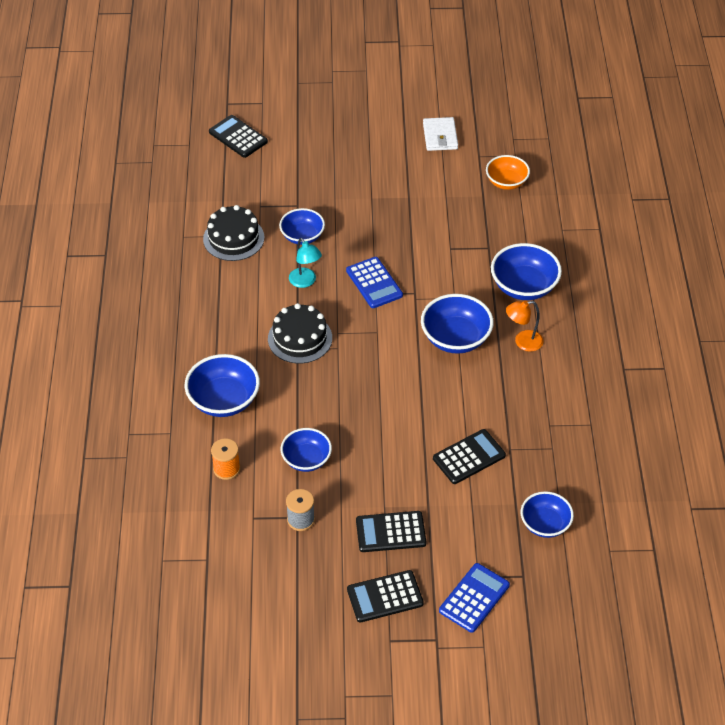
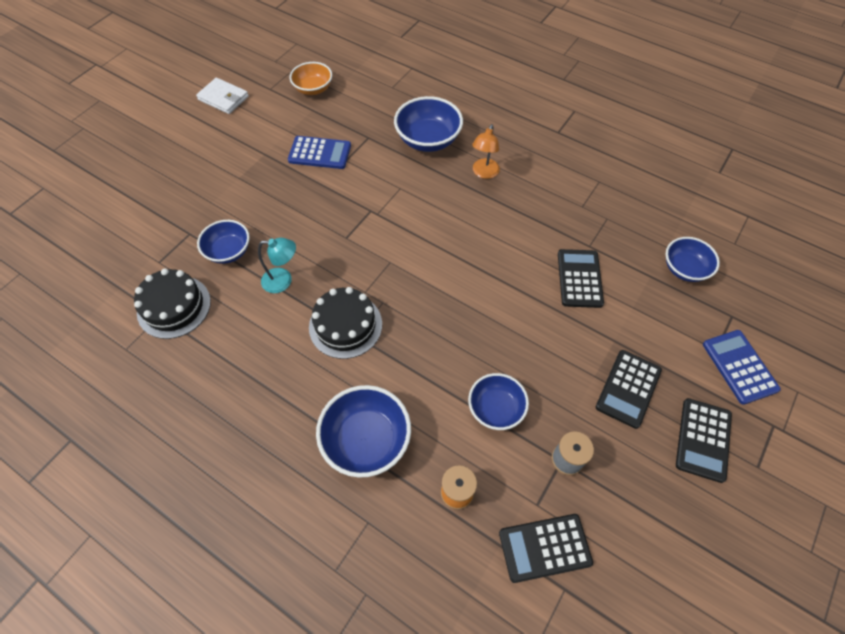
camera: 55 degrees left, 10 degrees up
black calculator [209,115,268,158] -> black calculator moved to [499,514,593,583]
blue calculator [346,257,403,308] -> blue calculator moved to [288,136,351,169]
blue bowl [421,294,493,354] -> none

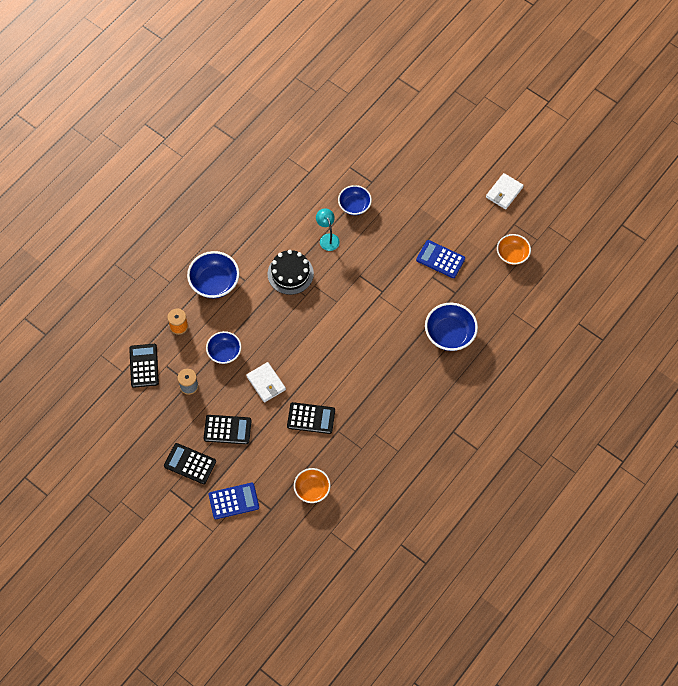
camera: 95 degrees right, 5 degrees up
black cake [134,269,211,339] -> none
turquoise lamp [258,238,296,293] -> turquoise lamp turned 150 degrees clockwise [316,208,340,251]
blue calculator [288,136,351,169] -> blue calculator turned 105 degrees clockwise [416,240,465,278]
orange lamp [472,124,500,179] -> none
black calculator [596,350,662,429] -> black calculator turned 150 degrees clockwise [204,415,252,444]
blue bowl [666,237,720,282] -> orange bowl [294,468,330,503]
none -> white wallet [246,362,286,403]

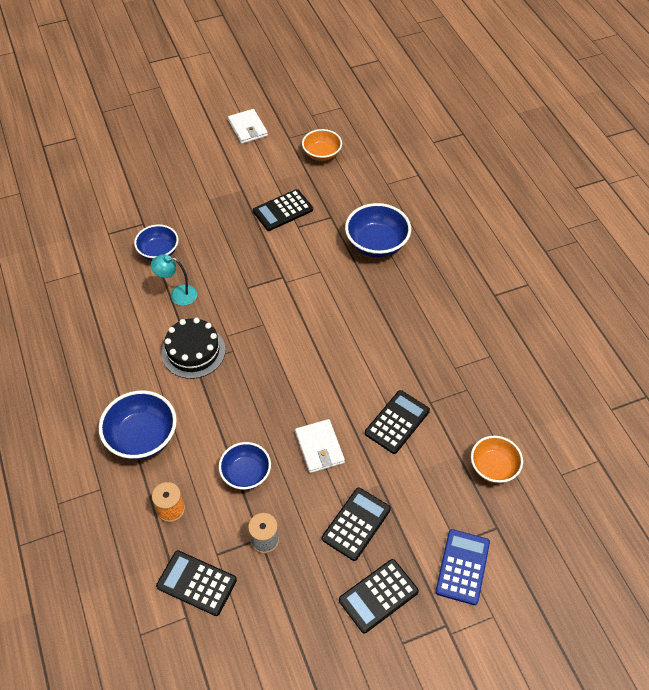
camera: 60 degrees left, 10 degrees down
white wallet [246,362,286,403] -> white wallet turned 75 degrees clockwise [295,419,345,473]
blue calculator [416,240,465,278] -> black calculator [253,189,313,231]

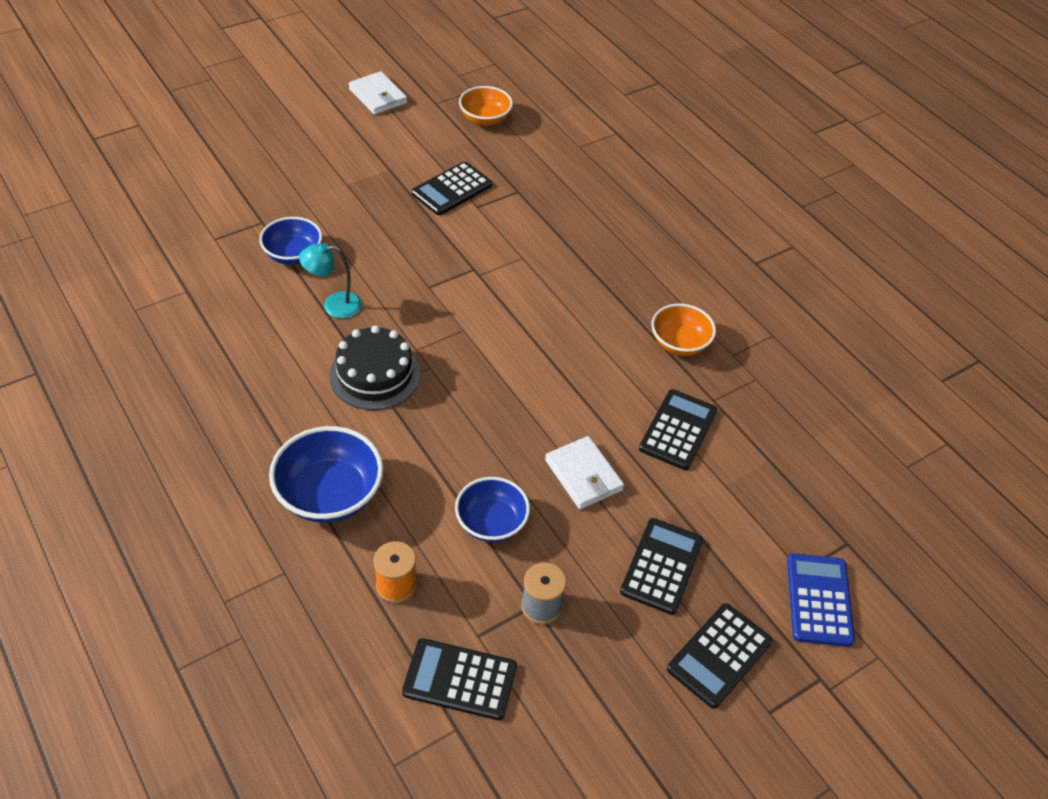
camera: 15 degrees left, 5 degrees down
blue bowl [345,203,411,258] -> none
orange bowl [471,436,523,483] -> orange bowl moved to [651,304,716,356]

